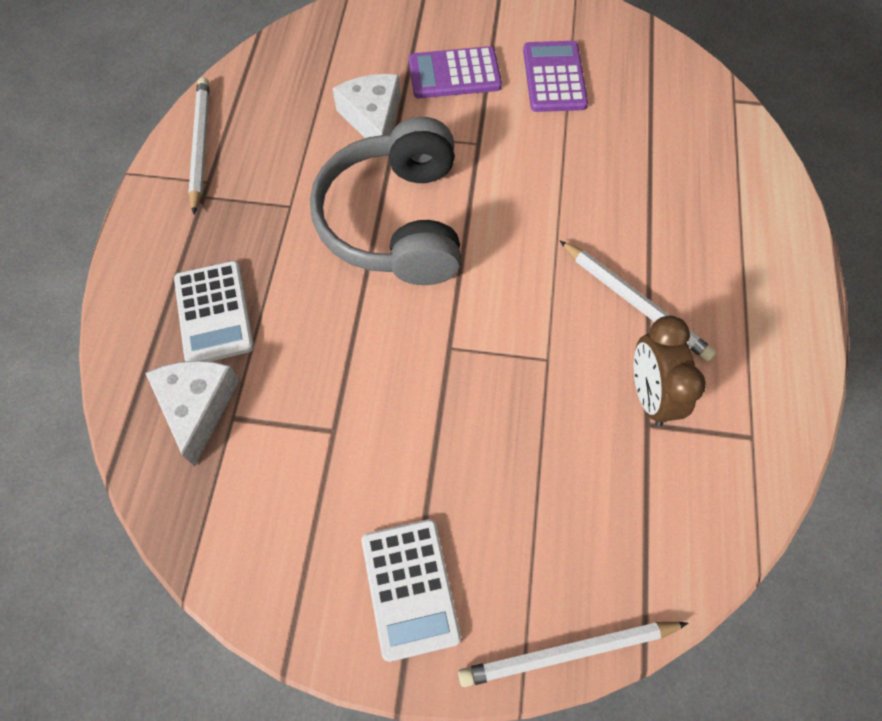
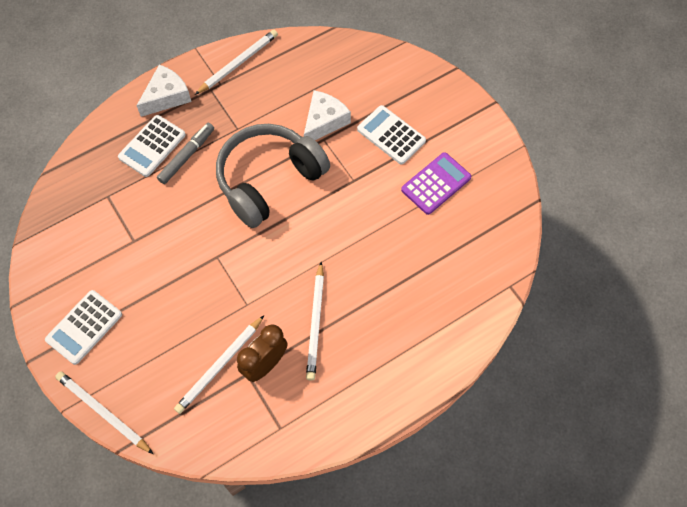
camera: 50 degrees right, 0 degrees up
white cheese [146,361,240,466] -> white cheese moved to [136,65,191,117]
purple calculator [409,46,502,98] -> white calculator [357,105,426,164]
none -> grey marker [157,123,214,184]
none -> white pencil [174,315,264,414]

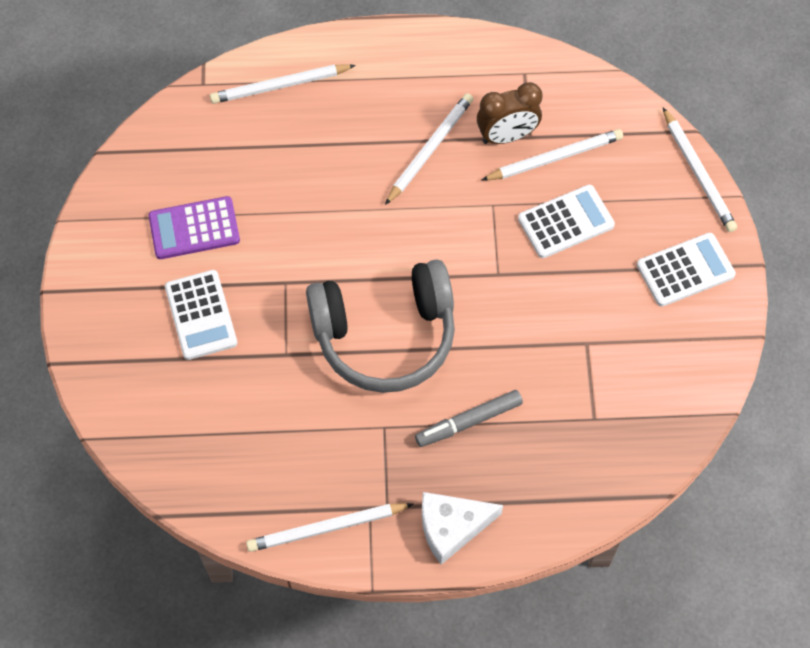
camera: 150 degrees left, 0 degrees up
white calculator [118,115,186,177] -> white calculator moved to [518,185,615,258]
white cheese [304,90,351,140] -> none
none -> white pencil [210,64,356,104]

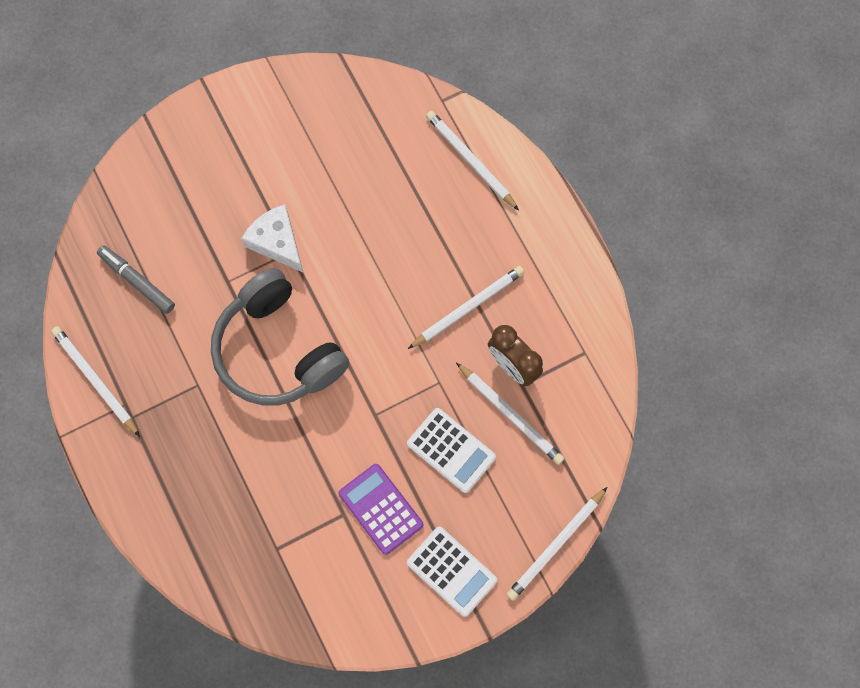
camera: 65 degrees right, 10 degrees up
purple calculator [148,196,240,259] -> purple calculator moved to [338,464,423,555]
white calculator [165,270,237,360] -> none
white pencil [385,93,473,205] -> white pencil turned 45 degrees counterclockwise [408,266,525,349]
grey marker [415,390,523,447] -> grey marker moved to [97,245,175,314]
white cheese [422,492,503,565] -> white cheese moved to [241,204,303,272]

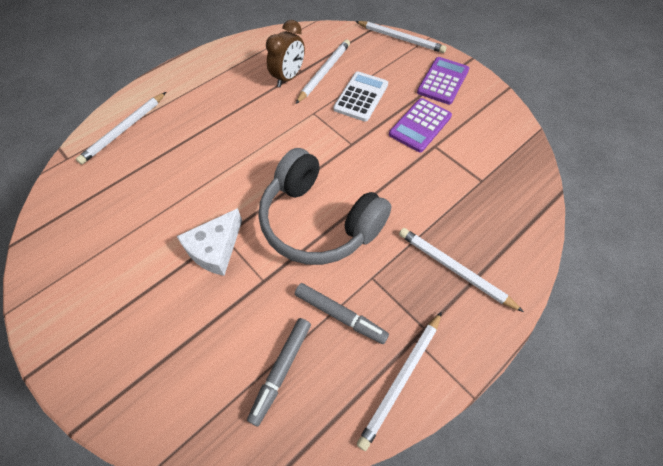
camera: 105 degrees left, 15 degrees down
grey headphones [211,268,349,406] -> grey headphones turned 90 degrees clockwise [259,148,392,265]
white calculator [407,527,497,617] -> purple calculator [417,57,469,105]
white pencil [408,266,525,349] -> white pencil moved to [399,228,524,312]
none -> grey marker [295,283,389,344]

